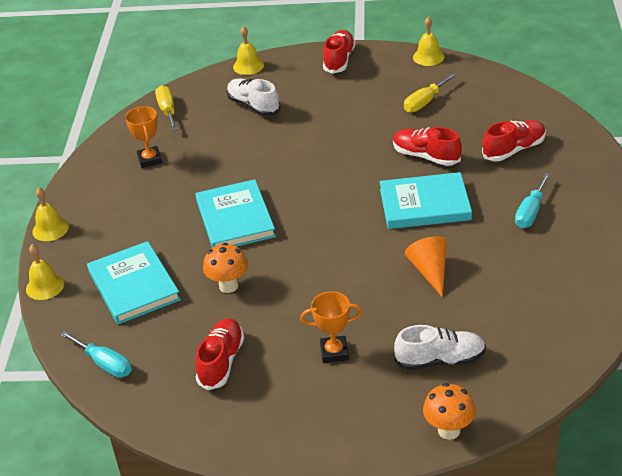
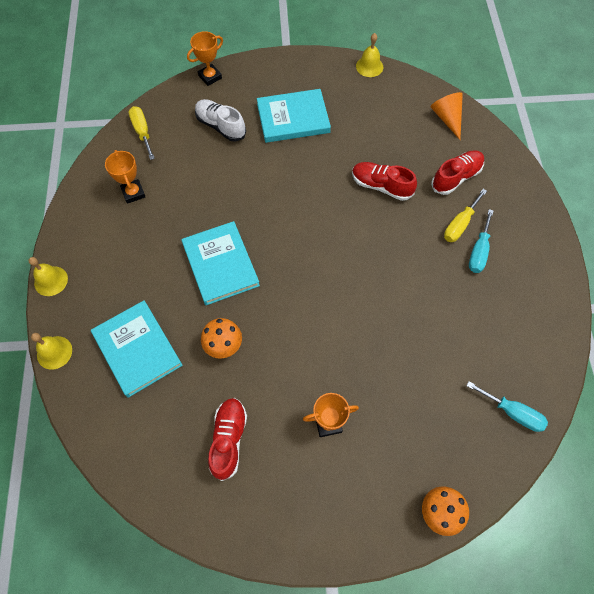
camera: 10 degrees left, 25 degrees up
turquoise screwdriver [60,331,132,378] -> turquoise screwdriver moved to [466,381,548,432]
yellow bell [233,26,264,75] -> orange trophy [187,31,223,86]
red shoe [323,30,356,74] -> none
turquoise book [380,172,472,229] -> turquoise book moved to [257,89,331,143]
white shoe [394,325,486,370] -> none
yellow screwdriver [404,73,456,113] -> yellow screwdriver moved to [444,189,487,242]
orange cone [405,236,447,297] -> orange cone moved to [431,92,463,140]

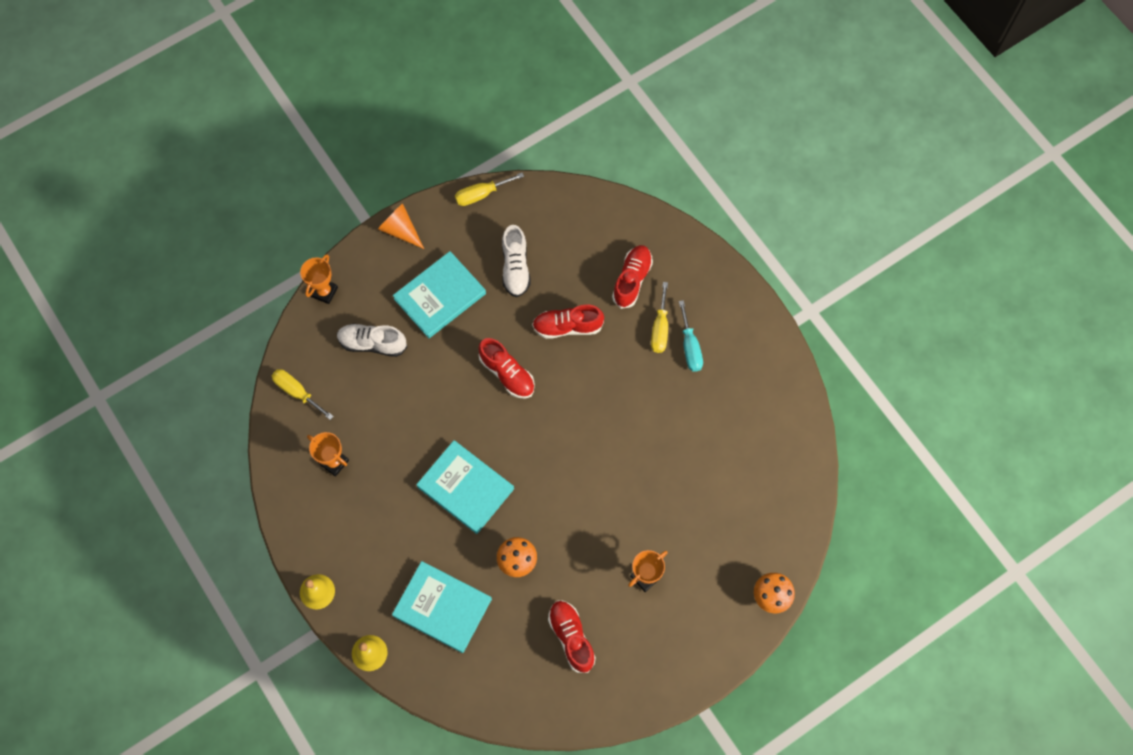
camera: 30 degrees left, 5 degrees up
yellow bell [356,33,383,77] -> yellow screwdriver [455,173,524,206]
orange cone [431,92,463,140] -> orange cone moved to [378,203,424,249]
turquoise screwdriver [466,381,548,432] -> none
none -> red shoe [478,338,535,398]
none -> white shoe [502,225,531,297]

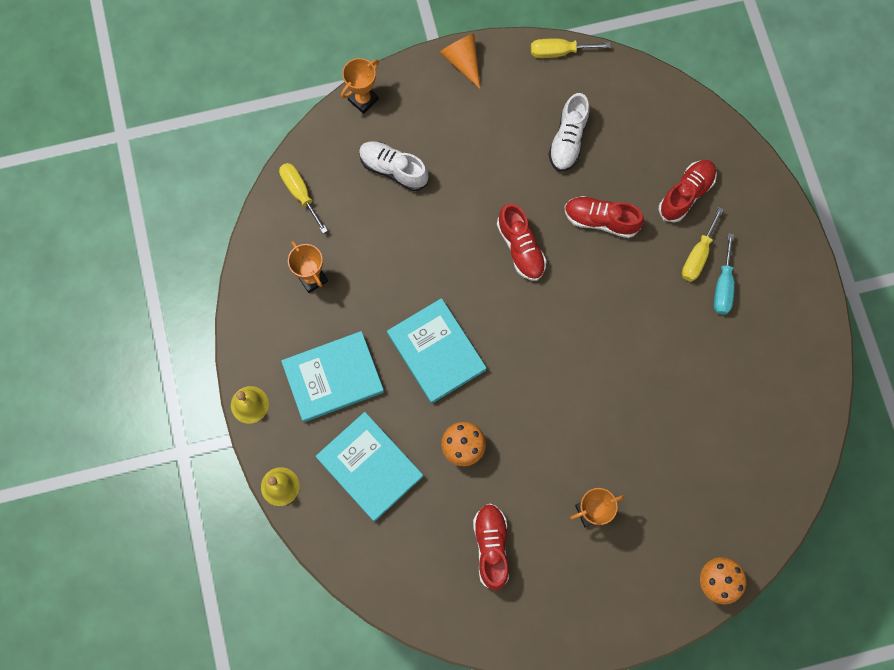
camera: 20 degrees right, 5 degrees up
turquoise book [393,251,486,338] -> turquoise book moved to [281,331,384,422]

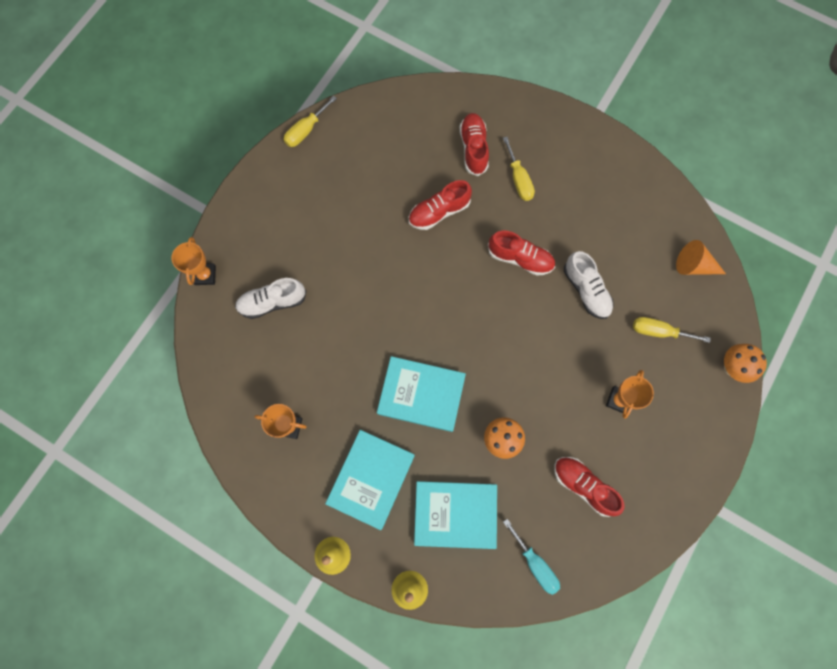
camera: 45 degrees left, 0 degrees up
yellow screwdriver [279,163,328,234] -> yellow screwdriver moved to [633,317,711,343]
orange cone [439,33,480,89] -> orange cone moved to [676,240,726,275]
red shoe [497,203,547,281] -> red shoe moved to [488,231,555,276]
white shoe [548,93,590,172] -> white shoe moved to [564,251,614,319]
turquoise screwdriver [714,233,735,314] -> turquoise screwdriver moved to [503,519,560,595]

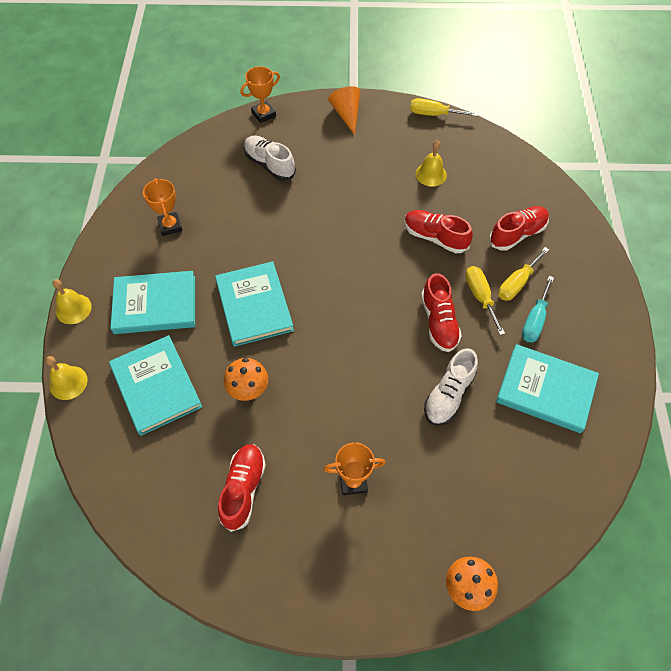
camera: 60 degrees right, 15 degrees down
turquoise screwdriver [503,519,560,595] -> turquoise screwdriver moved to [522,276,554,343]
yellow screwdriver [633,317,711,343] -> yellow screwdriver moved to [465,266,505,335]
orange cone [676,240,726,275] -> orange cone moved to [328,86,360,135]
none -> yellow bell [415,140,447,187]
none -> turquoise book [496,344,599,433]

